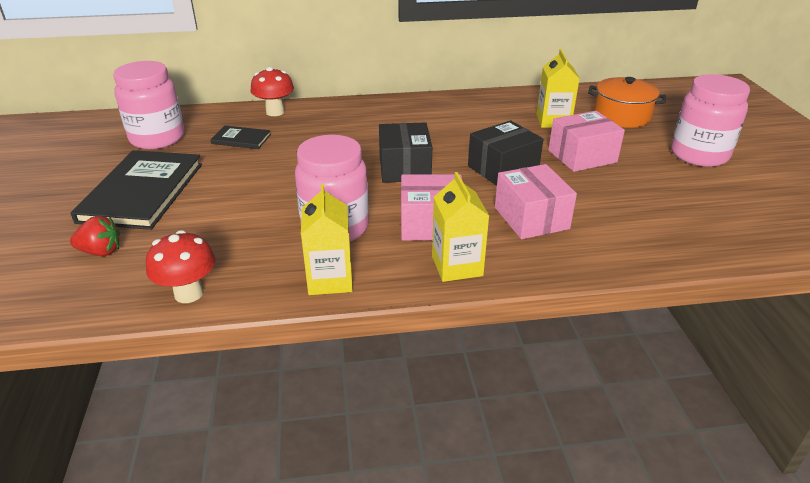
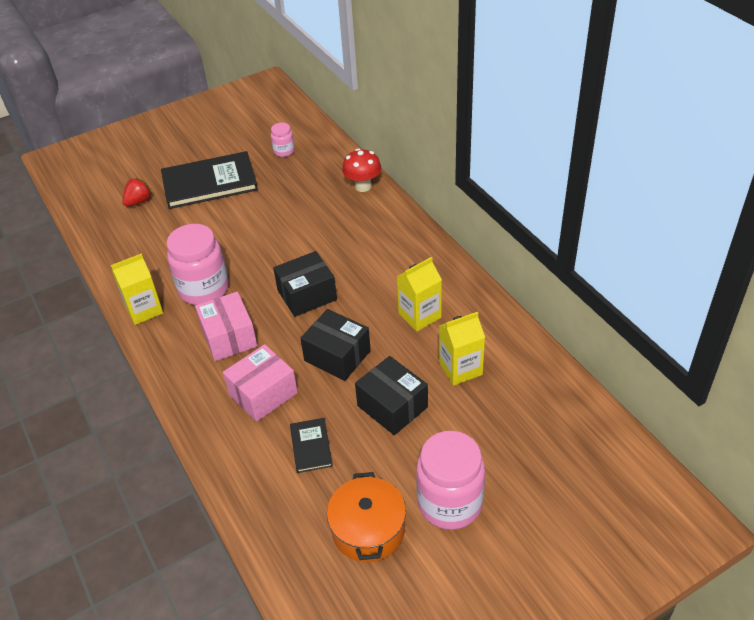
camera: 70 degrees right, 10 degrees up
red strawberry [70,216,120,256] -> red strawberry turned 120 degrees counterclockwise [122,178,152,207]
pink jar [113,61,184,149] -> pink jar [271,123,295,157], size x0.49
red mushroom [146,230,215,303] -> none
black book [210,125,271,149] -> black book moved to [290,418,333,473]
yellow carton [432,172,489,282] -> yellow carton moved to [397,257,442,331]
pink box [548,111,625,172] -> black box [355,356,428,435]
orange pot [588,77,666,128] -> orange pot moved to [327,472,406,562]

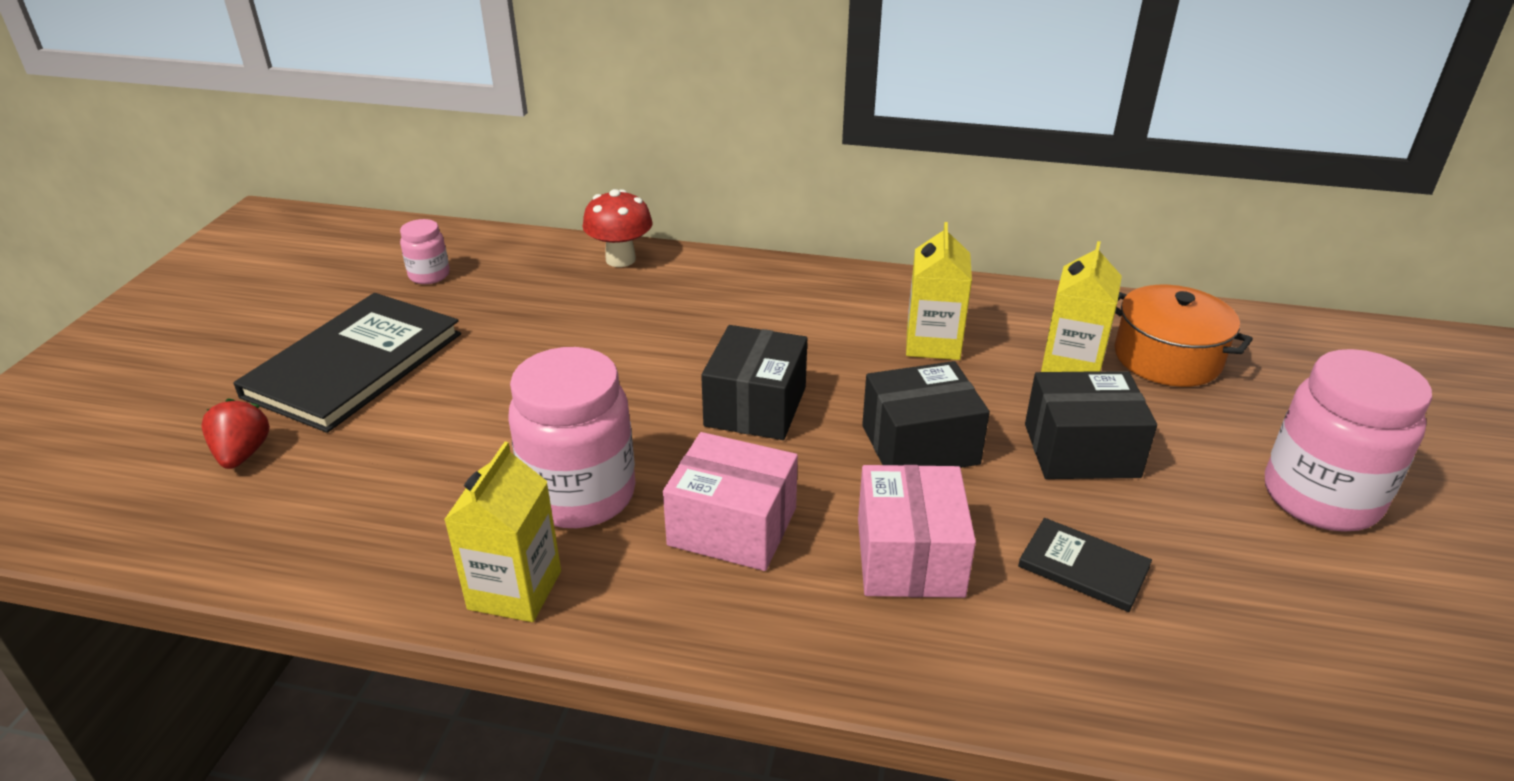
camera: 50 degrees left, 10 degrees down
orange pot [327,472,406,562] -> orange pot moved to [1114,285,1253,387]

